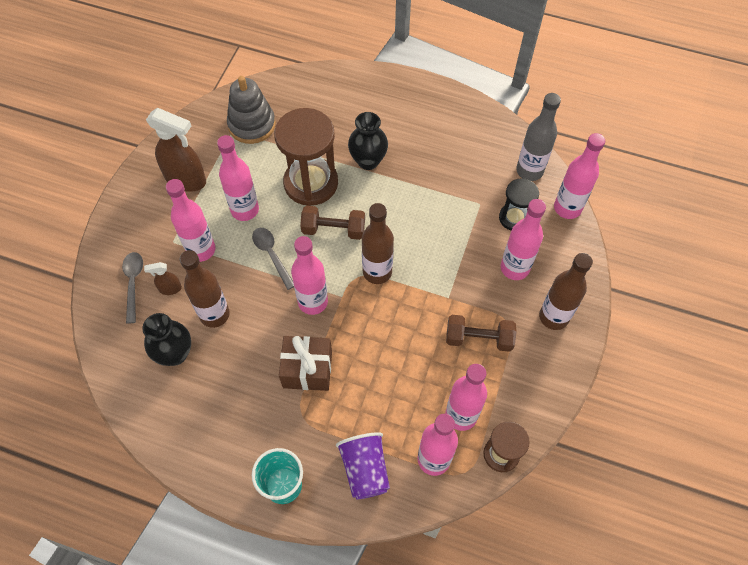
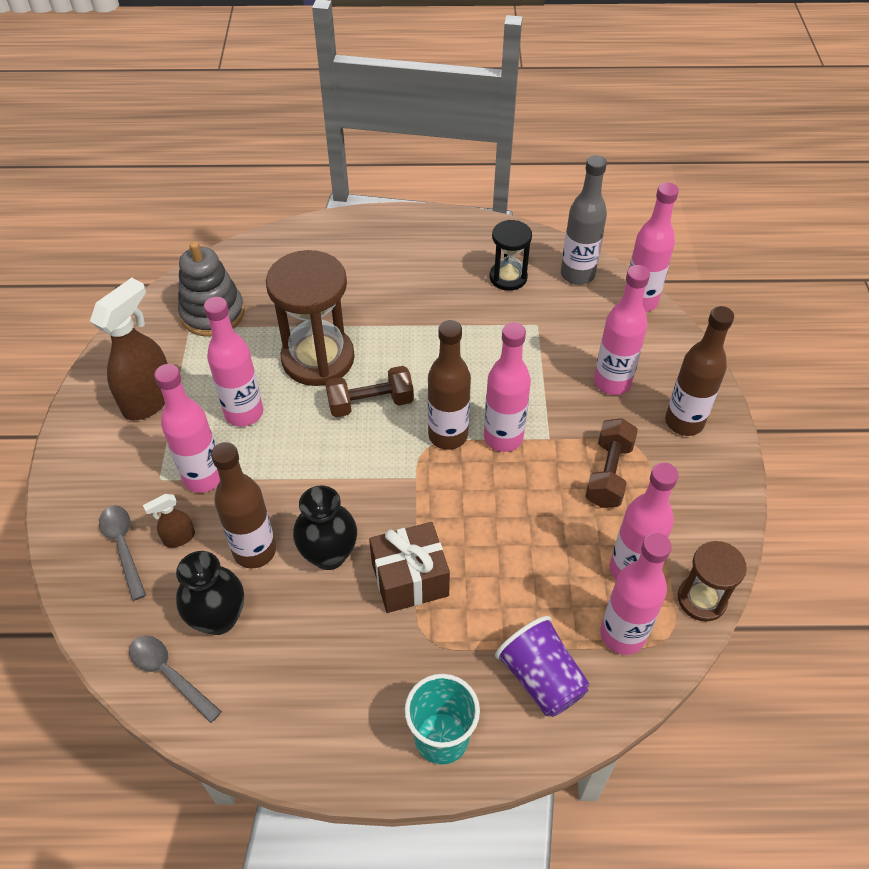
camera: 20 degrees left, 10 degrees down
brown spray bottle [146,108,206,192] -> brown spray bottle turned 60 degrees counterclockwise [90,278,168,421]
grey spoon [252,228,294,290] -> grey spoon moved to [129,636,222,723]
pink bottle [291,236,328,315] -> pink bottle moved to [484,322,531,452]
black vase [348,112,388,170] -> black vase moved to [293,486,357,570]
brown dumbbell [446,315,517,352] -> brown dumbbell turned 60 degrees counterclockwise [585,418,638,508]
black hourglass [499,178,539,230] -> black hourglass moved to [490,220,532,291]

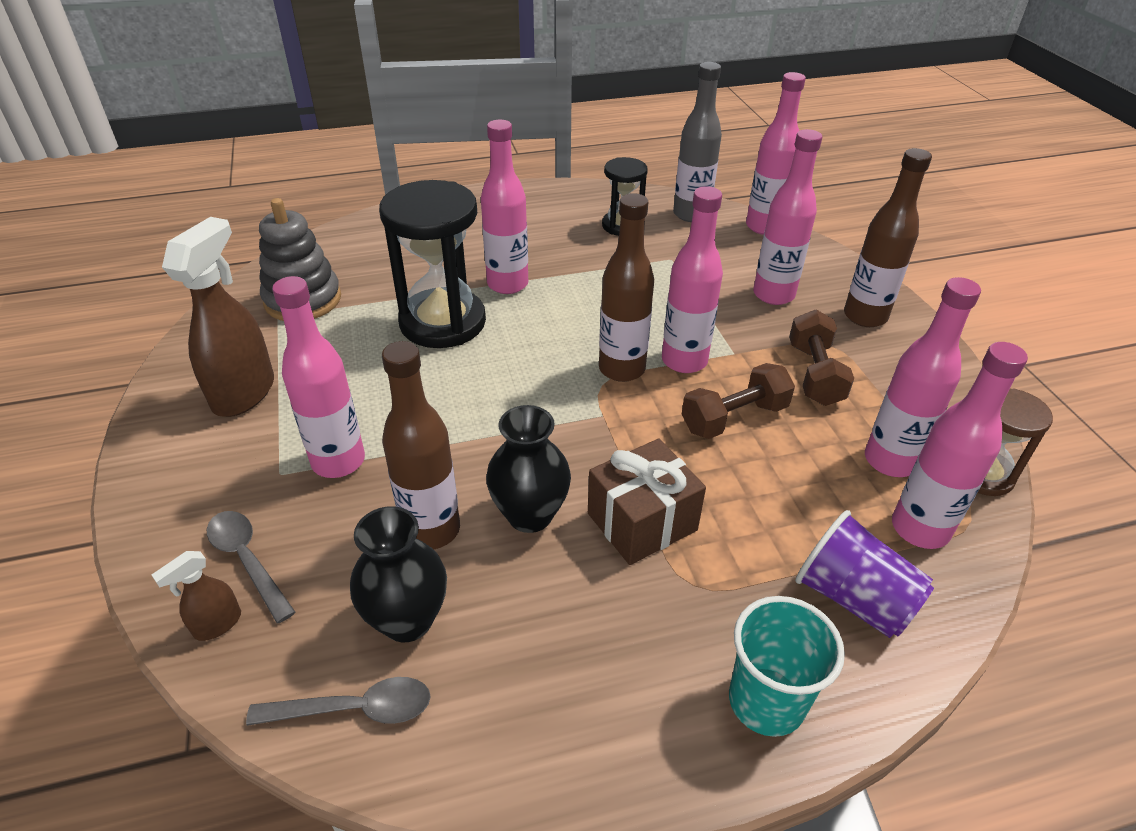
camera: 15 degrees left, 10 degrees down
grey spoon [129,636,222,723] -> grey spoon turned 150 degrees clockwise [246,677,431,726]
brown spray bottle [143,494,195,548] -> brown spray bottle moved to [152,551,241,641]
pink bottle [204,297,263,427] -> pink bottle moved to [481,120,528,294]
brown hourglass [266,250,355,386] -> black hourglass [379,180,486,348]
brown dumbbell [325,366,414,417] -> brown dumbbell moved to [682,363,795,439]

